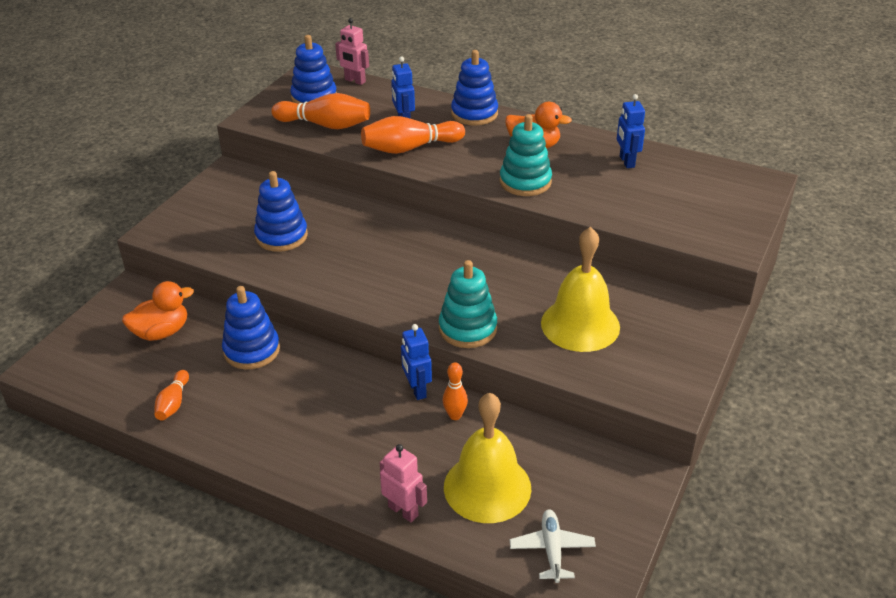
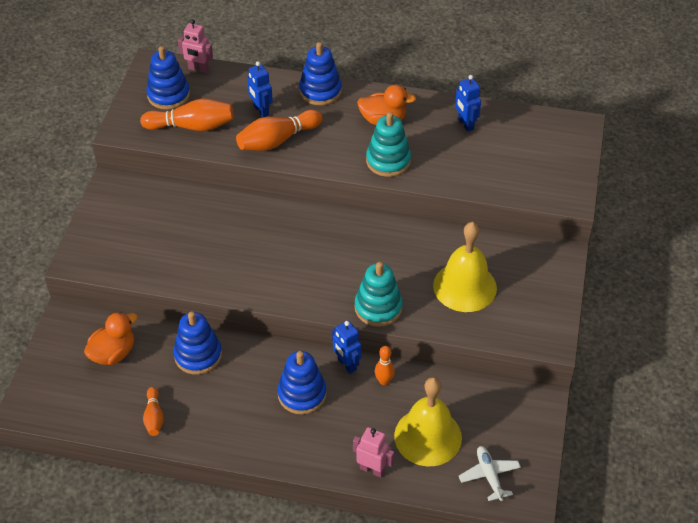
camera: 15 degrees left, 10 degrees up
blue stacking toy [254,171,308,252] -> blue stacking toy moved to [277,351,327,415]

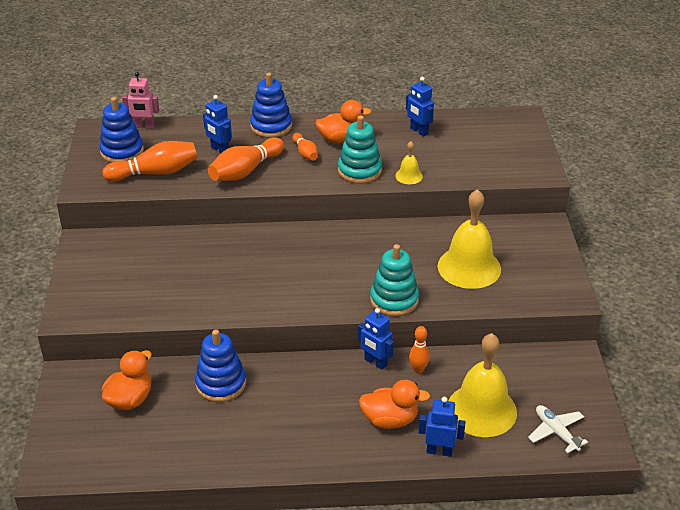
camera: 15 degrees left, 10 degrees down
orange bowling pin [143,387,164,436] -> orange bowling pin moved to [292,133,318,160]
blue stacking toy [277,351,327,415] -> none
pink robot [353,427,394,478] -> blue robot [419,397,466,457]
none -> orange duck [359,380,430,429]
none -> yellow bell [395,141,423,184]

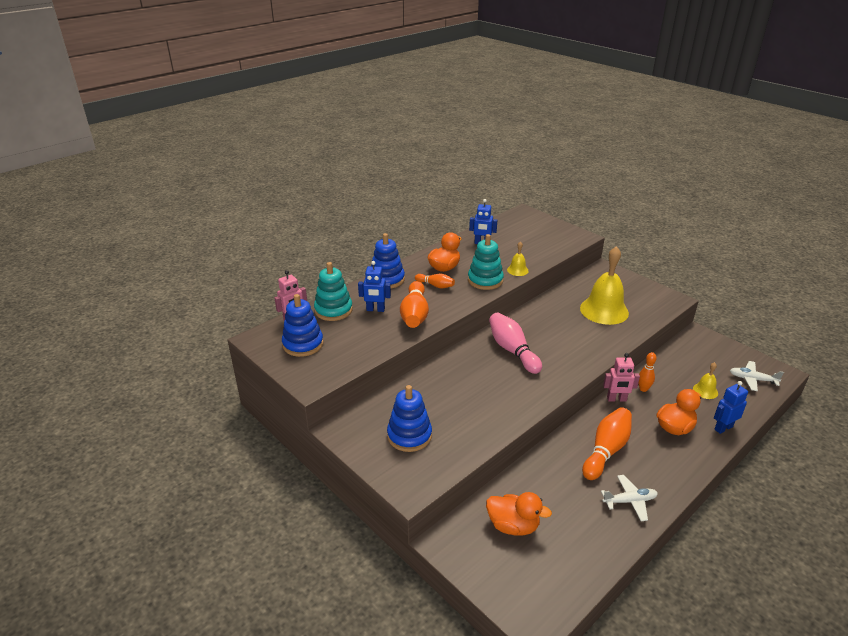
camera: 40 degrees left, 5 degrees down
orange duck [102,350,152,410] -> orange duck turned 120 degrees clockwise [486,492,552,536]
orange bowling pin [103,141,198,182] -> orange bowling pin moved to [582,407,632,480]
blue stacking toy [195,329,246,402] -> blue stacking toy moved to [387,385,432,452]
blue robot [358,308,394,370] -> pink robot [603,353,640,402]
turquoise stacking toy [370,244,419,316] -> turquoise stacking toy moved to [314,262,353,321]
yellow bell [449,333,517,437] -> yellow bell [693,362,718,399], size x0.46
none -> pink bowling pin [489,312,542,374]
none -> white plane [601,475,658,521]

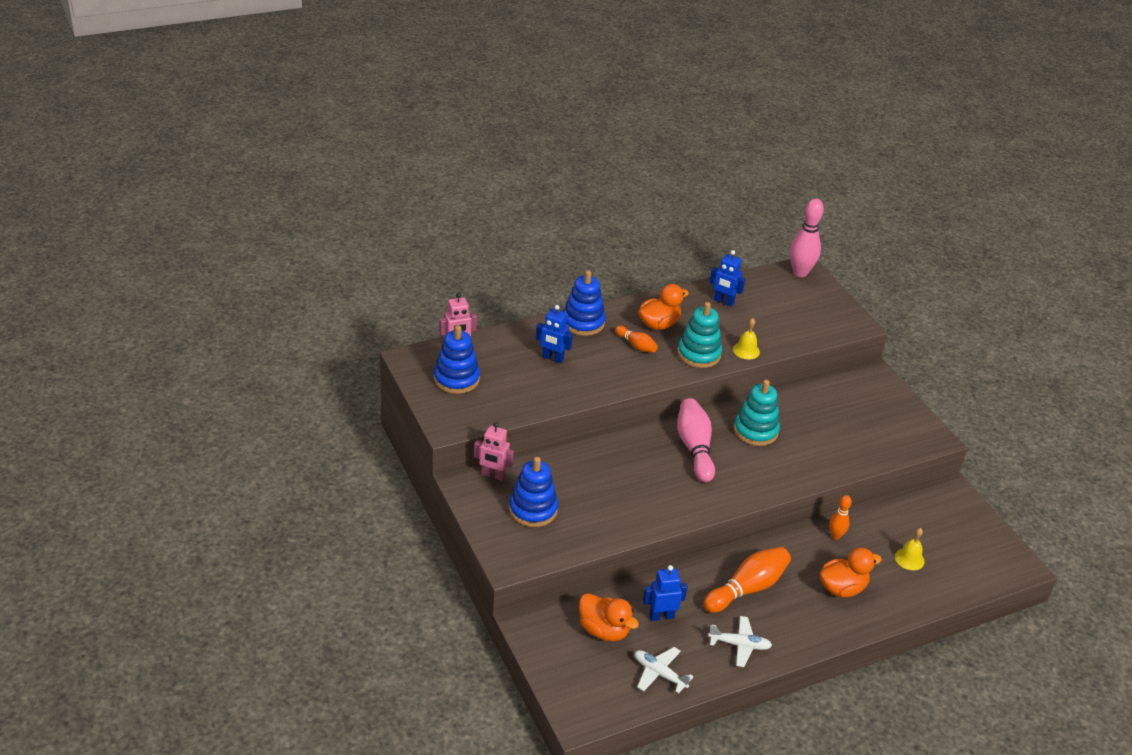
camera: 15 degrees right, 5 degrees up
turquoise stacking toy [314,262,353,321] -> turquoise stacking toy moved to [734,380,780,446]
orange bowling pin [400,281,429,328] -> none
yellow bell [580,246,629,325] -> none
pink robot [603,353,640,402] -> pink robot moved to [474,422,514,481]
blue robot [714,381,748,434] -> blue robot moved to [643,565,687,621]
white plane [730,361,784,391] -> white plane moved to [634,647,693,693]
none -> pink bowling pin [790,199,824,277]

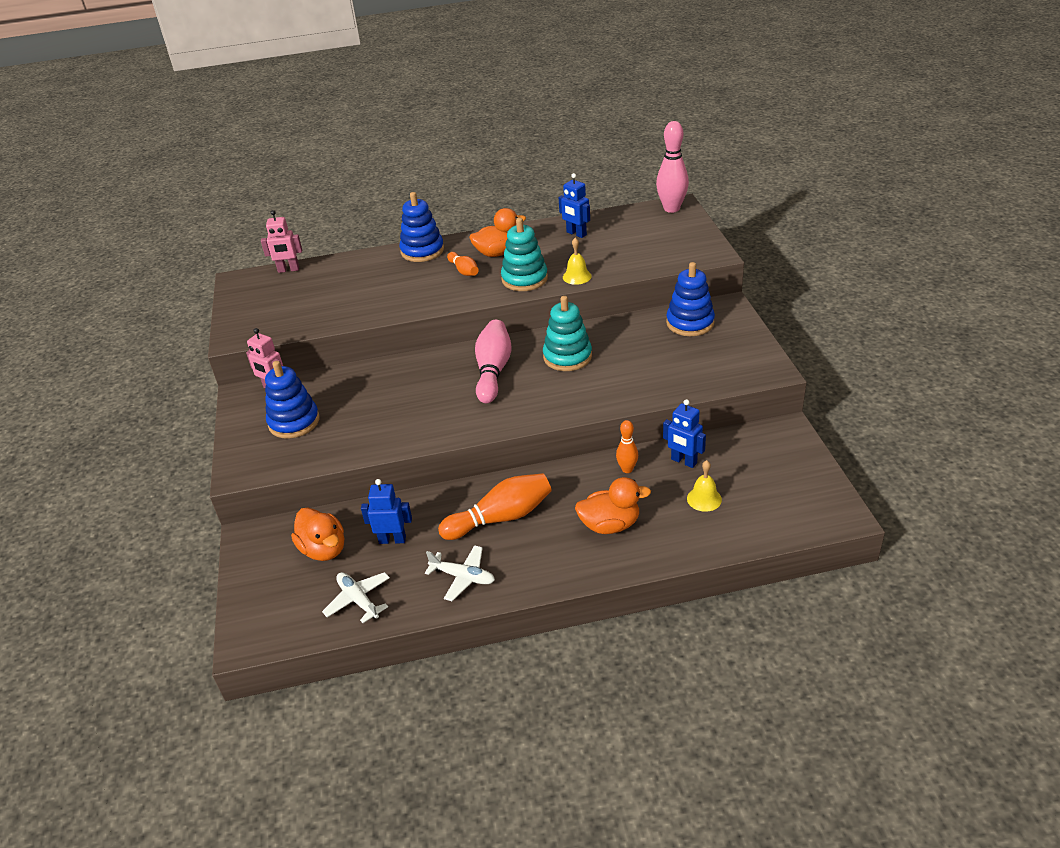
camera: 20 degrees right, 0 degrees up
blue stacking toy [434,325,480,394] -> blue stacking toy moved to [666,262,715,336]
blue robot [536,305,573,363] -> blue robot moved to [663,399,706,468]

